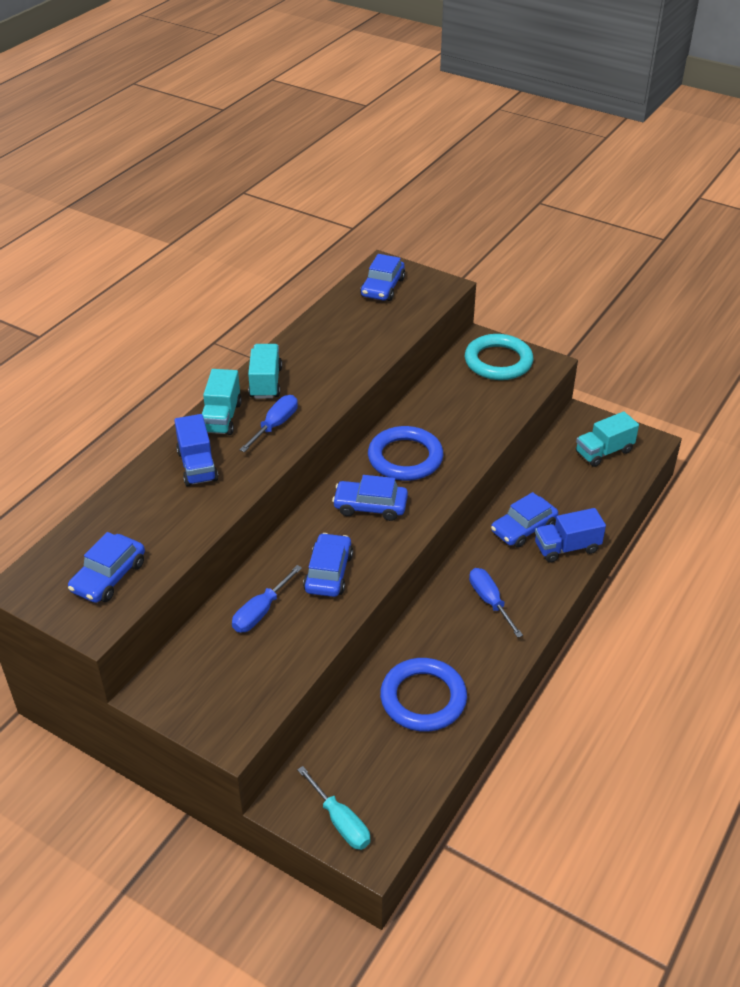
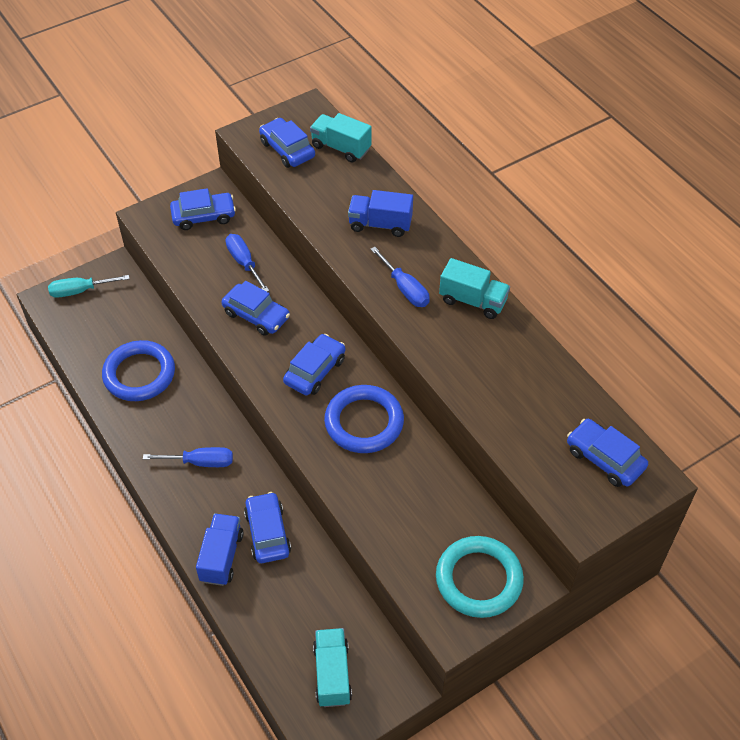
camera: 115 degrees right, 10 degrees up
turquoise truck [202,369,242,435] -> turquoise truck moved to [310,113,372,163]
none -> blue car [170,188,236,230]

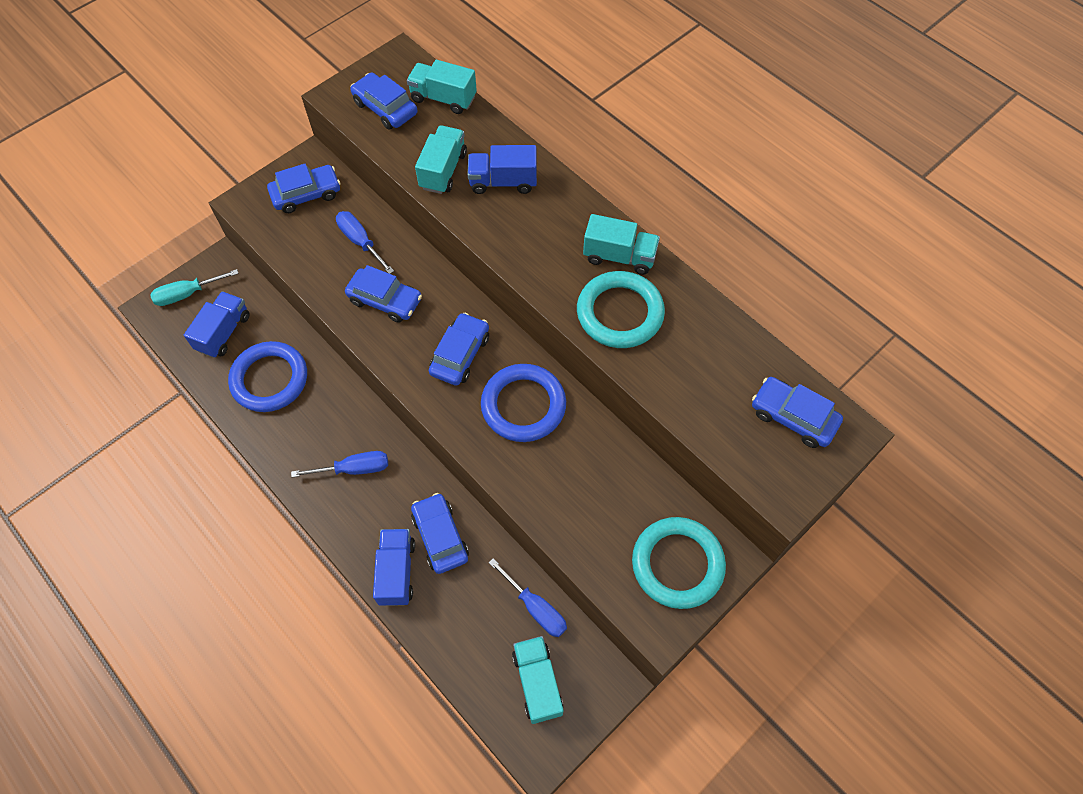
camera: 10 degrees left, 10 degrees up
blue screwdriver [370,247,430,307] -> blue screwdriver moved to [489,558,567,637]
none -> blue truck [184,291,250,358]
none -> turquoise truck [415,125,467,194]
none -> turquoise ring [577,271,665,348]

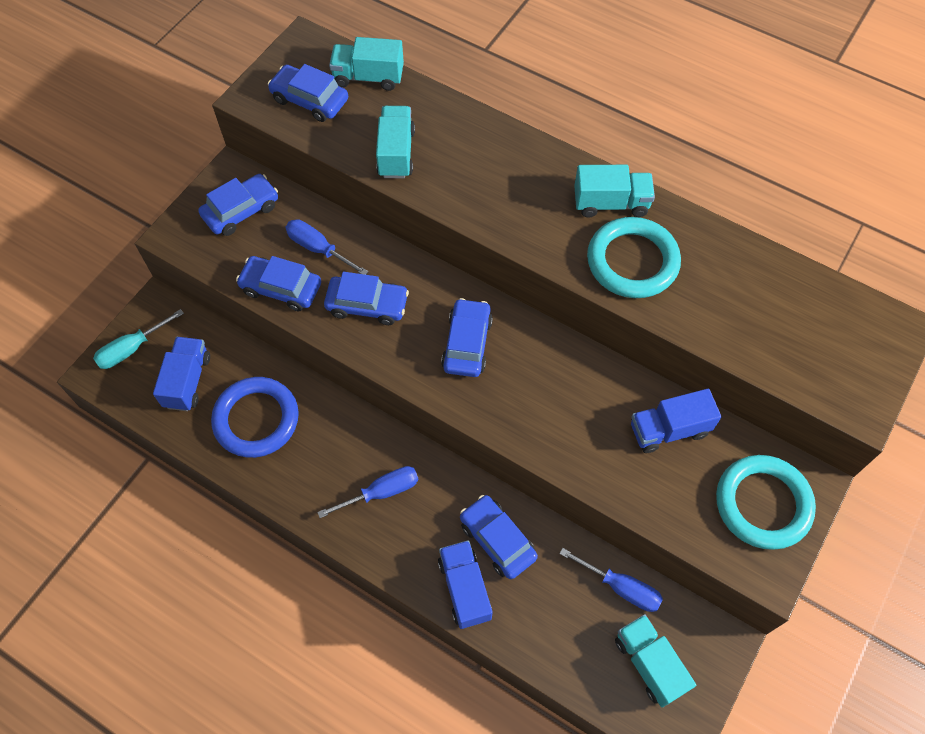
camera: 15 degrees left, 0 degrees up
blue truck [468,145,537,194] -> blue truck moved to [631,389,721,453]
blue ring [481,364,566,442] -> none
blue car [752,377,843,448] -> blue car moved to [236,256,321,311]

